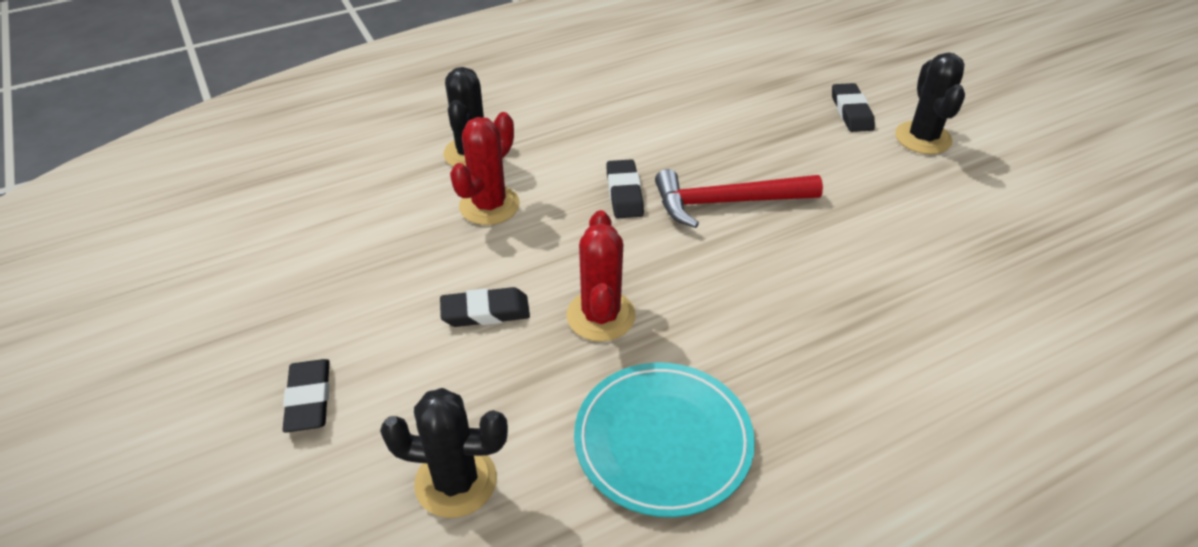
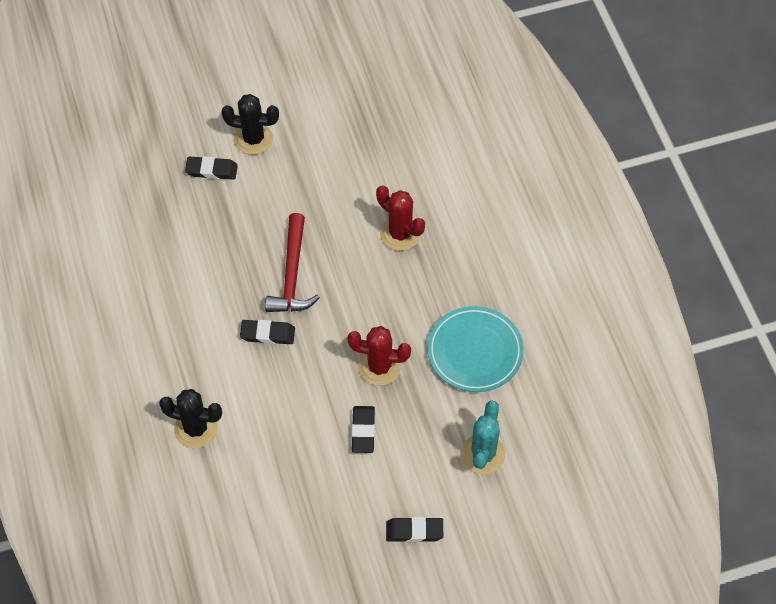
camera: 80 degrees left, 15 degrees up
black cactus [380,388,508,518] -> turquoise cactus [461,401,506,474]
red cactus [450,112,520,225] -> red cactus moved to [376,185,425,251]

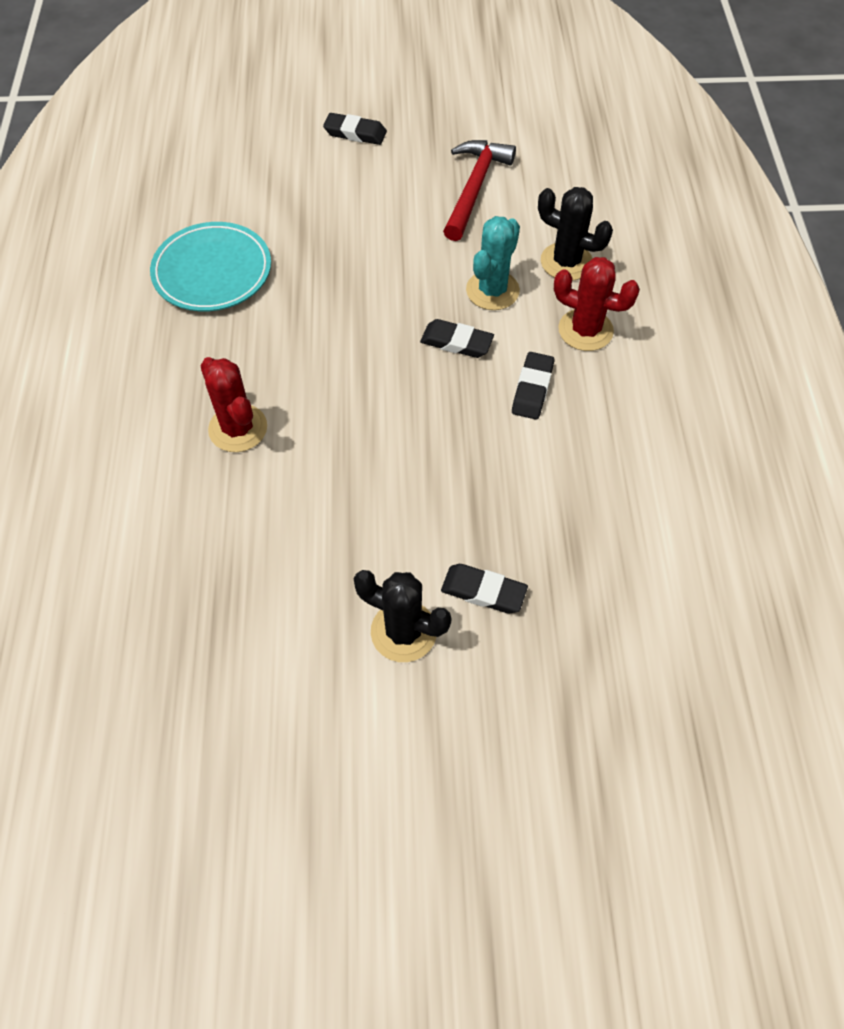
camera: 165 degrees left, 0 degrees up
red hammer [265,213,320,312] -> red hammer moved to [443,140,516,241]
red cactus [348,326,411,386] -> red cactus moved to [554,257,640,351]
black eraser [352,406,375,453] -> black eraser moved to [512,352,554,420]
turquoise cactus [461,401,506,474] -> turquoise cactus moved to [466,216,520,310]

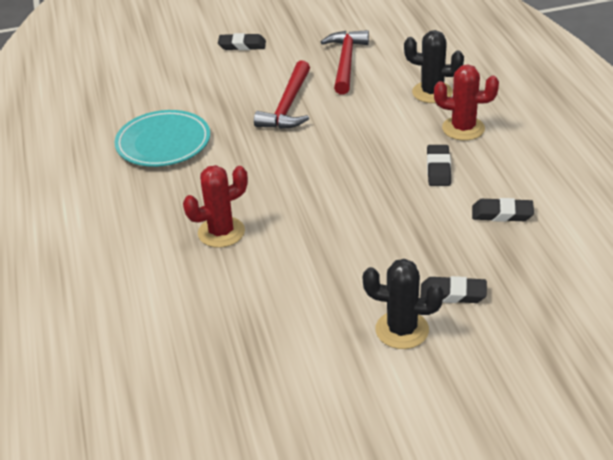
camera: 10 degrees left, 20 degrees down
red cactus [200,357,267,452] -> red cactus turned 75 degrees counterclockwise [183,165,248,248]
black eraser [420,319,494,358] -> black eraser moved to [472,198,534,222]
turquoise cactus [466,216,520,310] -> none
none -> red hammer [254,60,310,129]

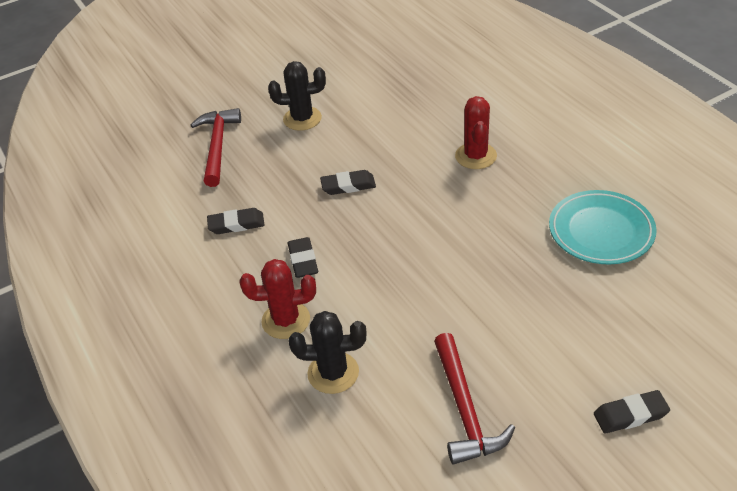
camera: 165 degrees right, 5 degrees up
red cactus [183,165,248,248] -> red cactus turned 45 degrees counterclockwise [455,96,497,169]
red hammer [254,60,310,129] -> red hammer moved to [190,108,241,187]
black eraser [420,276,487,303] -> black eraser moved to [320,170,376,195]

